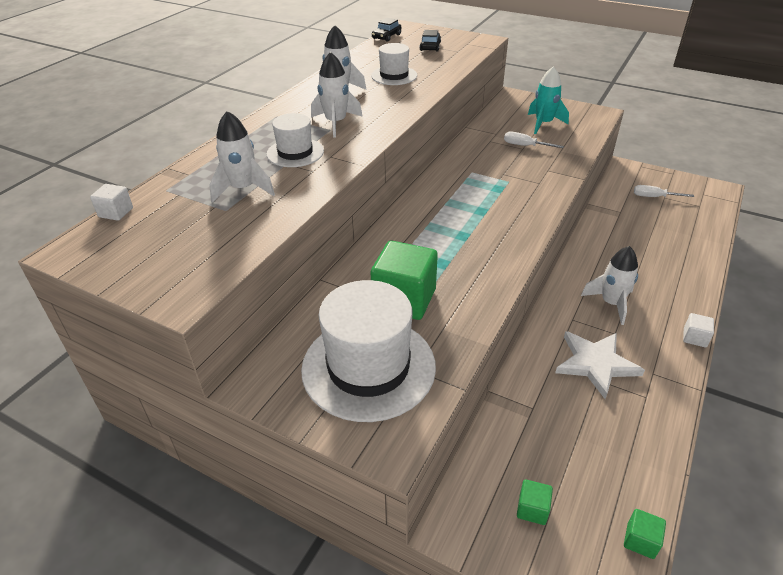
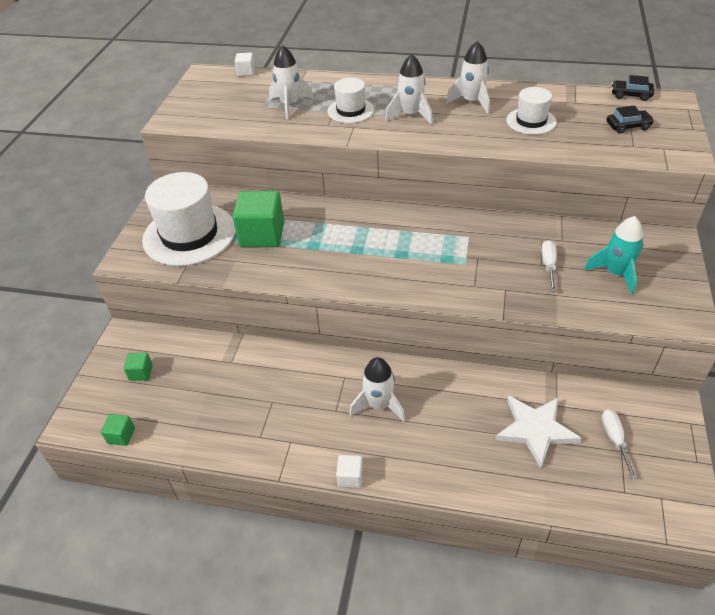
camera: 75 degrees right, 5 degrees up
white star [555,331,645,399] -> white star moved to [495,396,582,468]

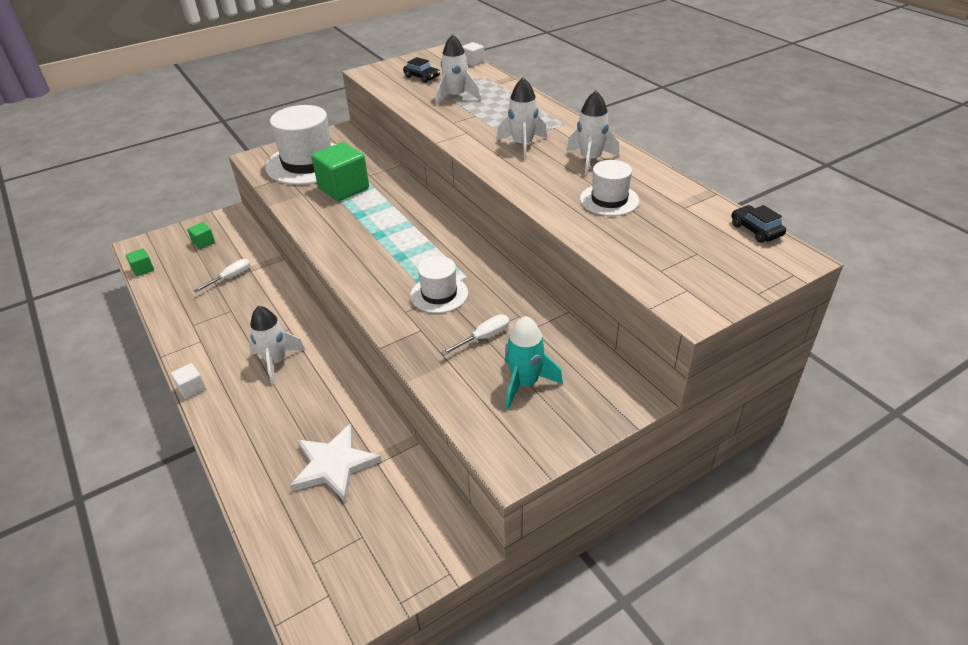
camera: 45 degrees right, 5 degrees down
white hat [327,78,374,123] -> white hat moved to [410,256,468,313]
white screwdriver [602,409,637,479] -> white screwdriver moved to [194,259,250,293]
black car [607,106,654,134] -> black car moved to [403,57,440,83]

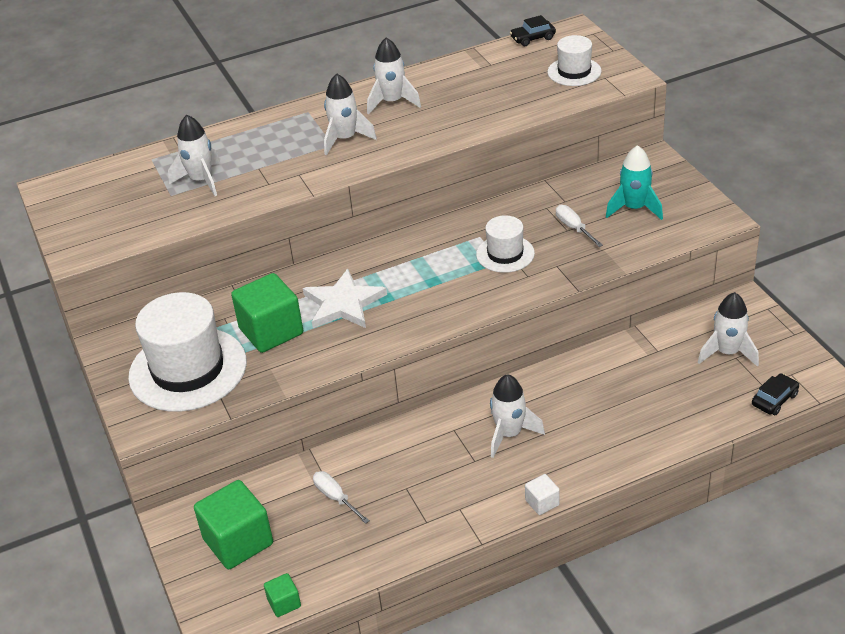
camera: 80 degrees left, 0 degrees up
green cube [187,222,215,249] -> green cube [194,480,273,569], size x2.11
white star [290,423,382,502] -> white star moved to [303,269,387,328]
black car [403,57,440,83] -> black car moved to [752,374,799,415]
white cube [462,42,484,66] -> none
white hat [580,160,639,216] -> white hat moved to [547,35,602,86]
none -> white rocket [698,292,759,367]

